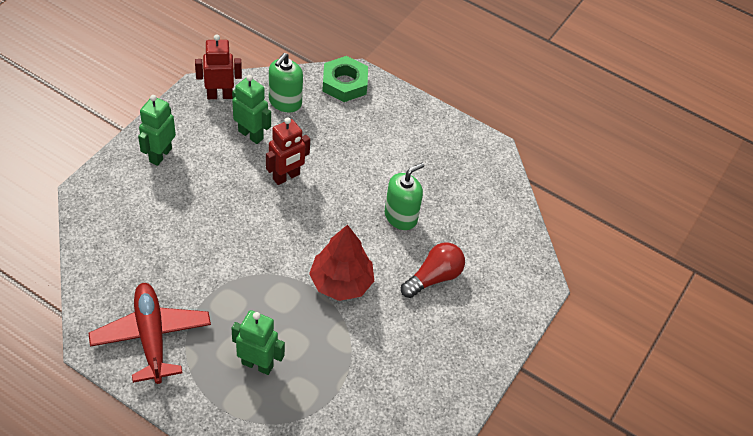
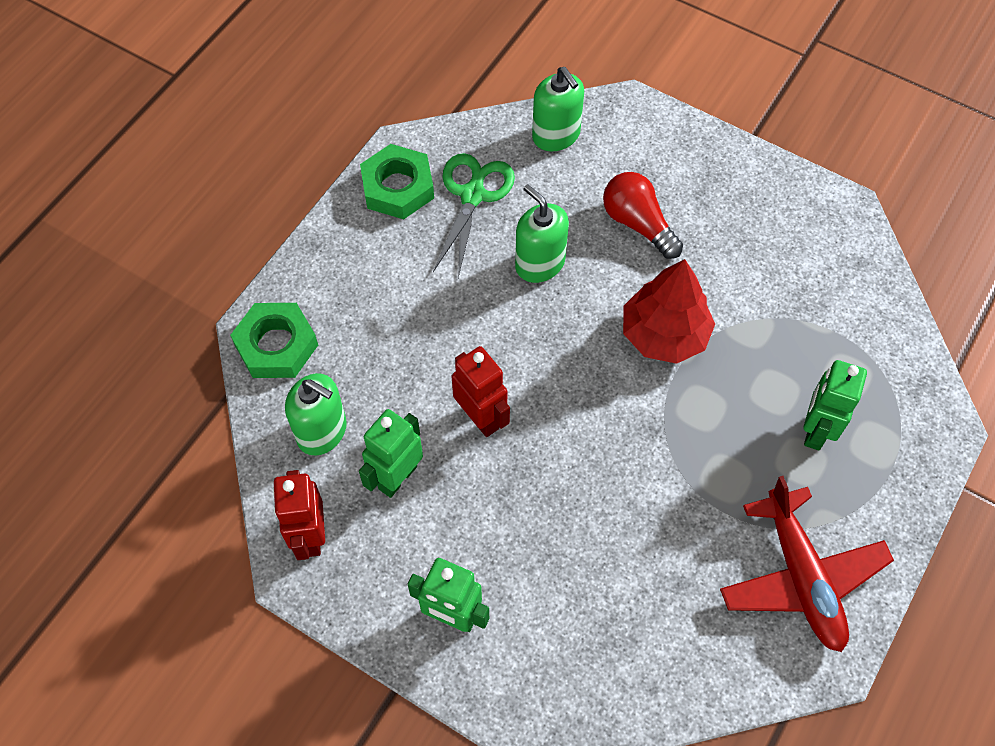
camera: 85 degrees left, 10 degrees up
red plane [89,283,211,384] -> red plane turned 90 degrees counterclockwise [720,476,894,652]
none -> green nut [360,144,434,219]
none -> green scissors [433,153,515,278]
none -> green soap dispenser [532,67,584,151]

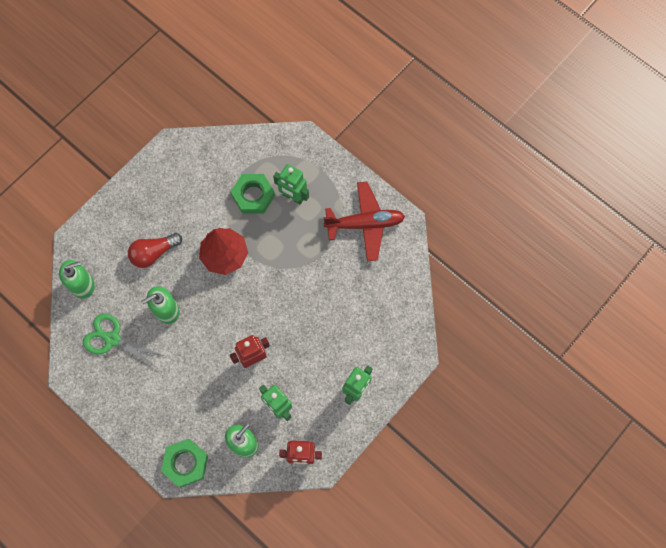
camera: 80 degrees left, 10 degrees up
green nut [360,144,434,219] -> green nut moved to [231,174,275,214]

